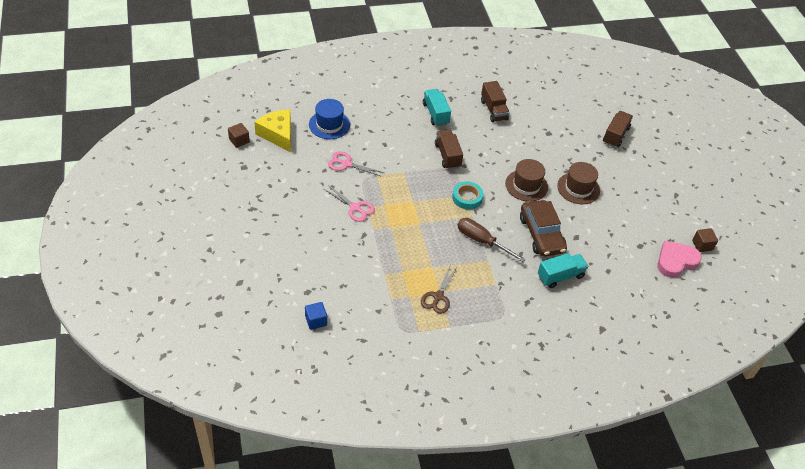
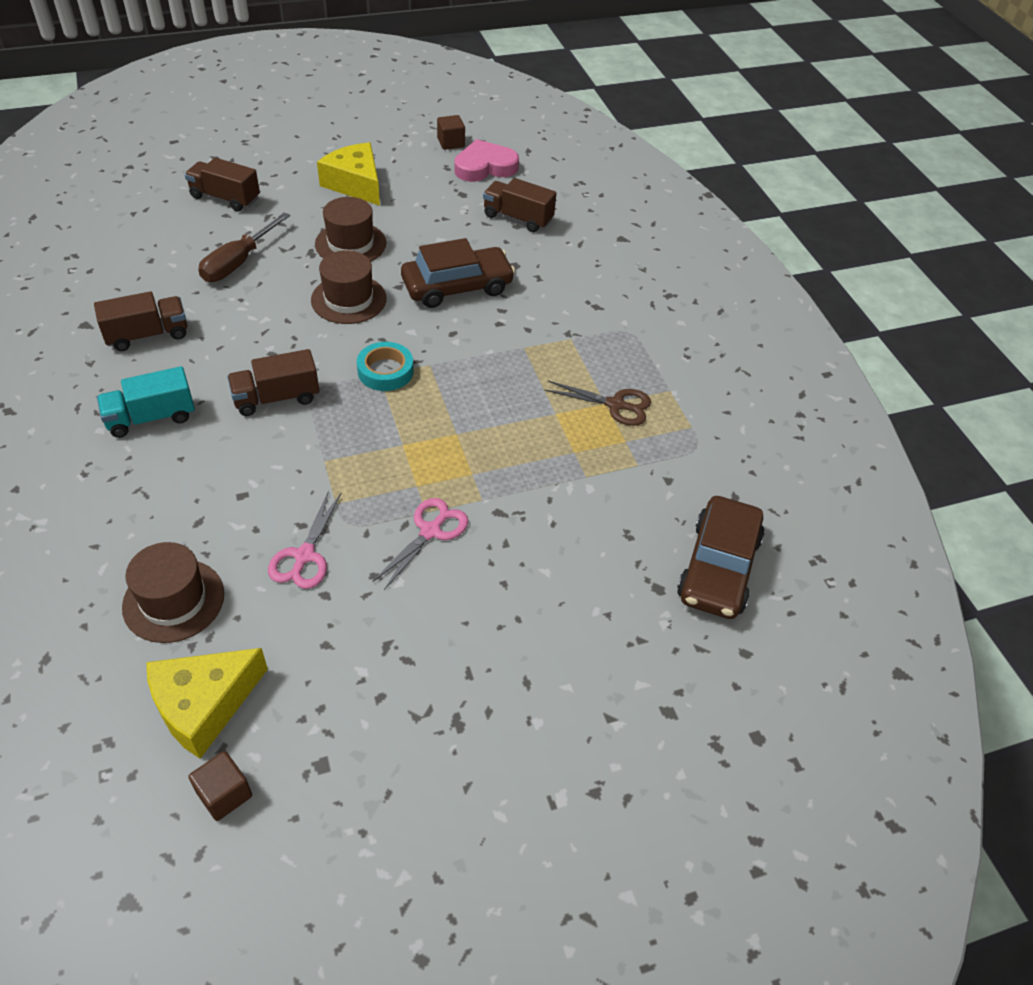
camera: 95 degrees left, 0 degrees up
blue cube [305,302,327,330] -> brown car [677,496,765,619]
blue hat [309,99,350,139] -> brown hat [122,542,224,643]
brown screwdriver [457,218,526,262] -> brown screwdriver moved to [198,212,290,282]
turquoise truck [538,253,588,288] -> none
pink heart [657,241,702,278] -> pink heart turned 105 degrees clockwise [454,139,519,182]
none -> yellow cheese [317,142,380,206]
none -> brown truck [483,178,556,232]

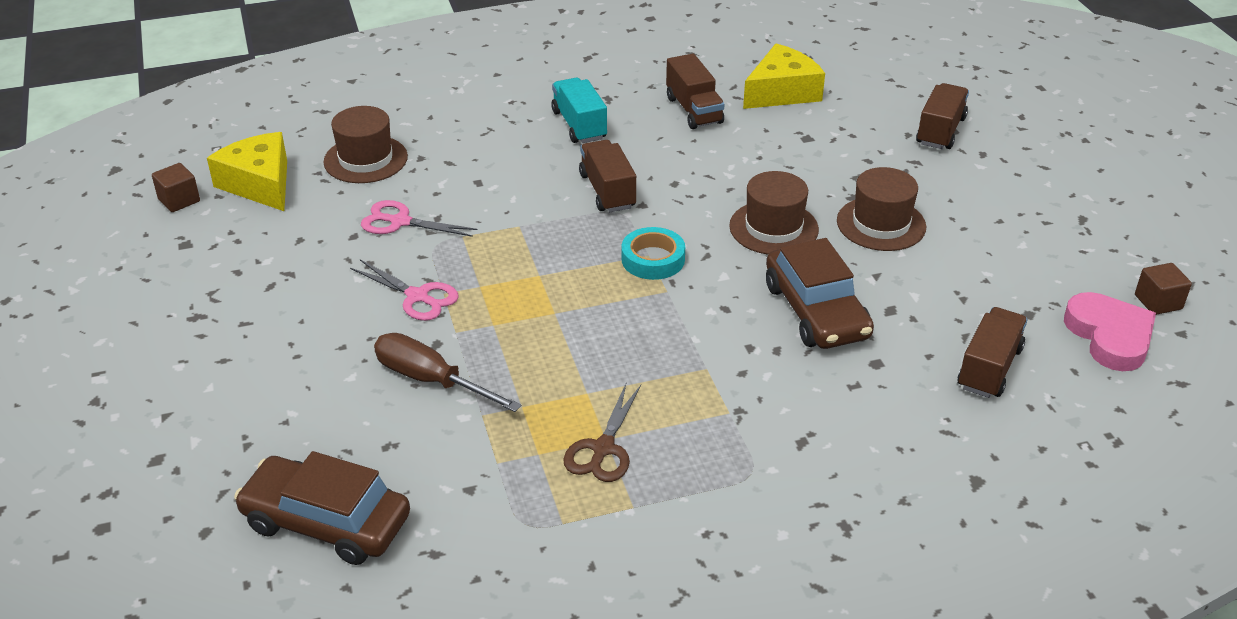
camera: 95 degrees right, 10 degrees down
brown screwdriver [198,212,290,282] -> brown screwdriver moved to [374,333,522,412]
yellow cheese [317,142,380,206] -> yellow cheese moved to [743,43,825,109]

